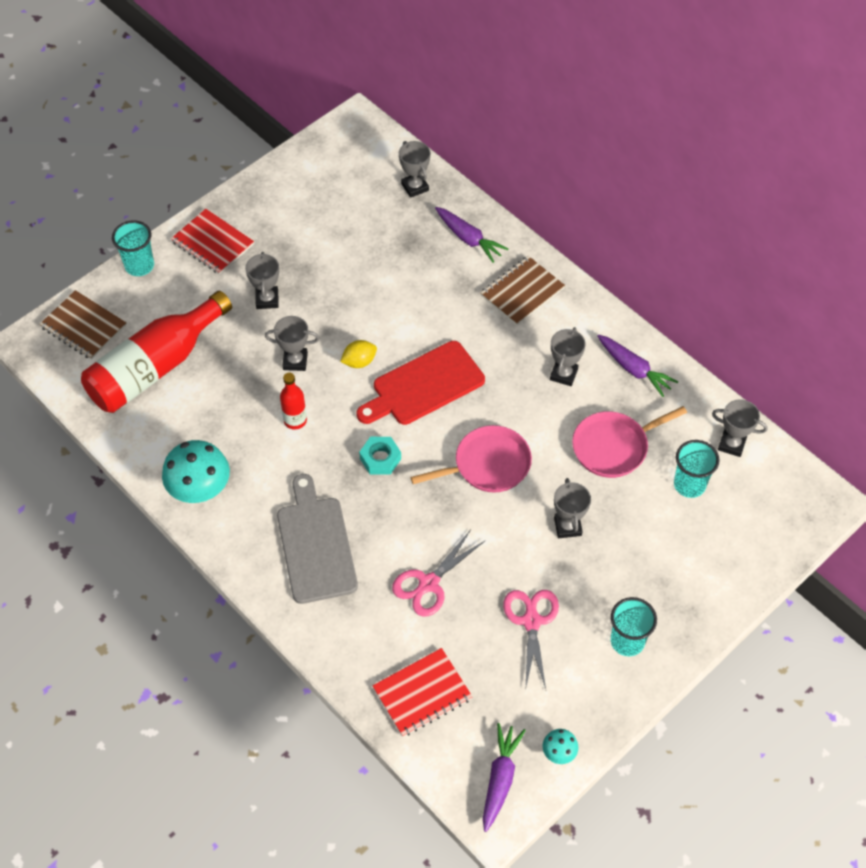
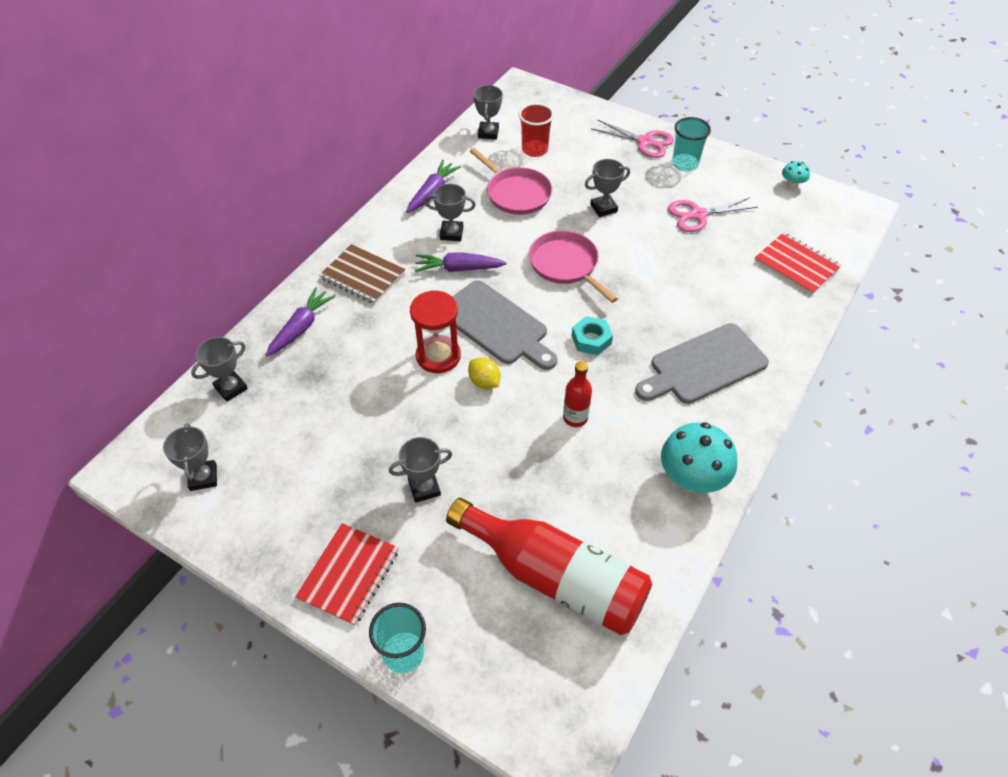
camera: 105 degrees left, 5 degrees down
brown notebook [39,290,127,360] -> none
grey trophy [265,316,319,371] -> grey trophy moved to [163,423,217,491]
red cutting board [356,341,485,425] -> grey cutting board [453,280,557,370]
pink scissors [392,531,485,617] -> pink scissors moved to [591,120,674,158]
purple carrot [483,723,526,832] -> purple carrot moved to [415,252,507,272]
turquoise cup [674,440,719,498] -> red cup [519,103,554,157]
none -> red hourglass [410,290,461,373]

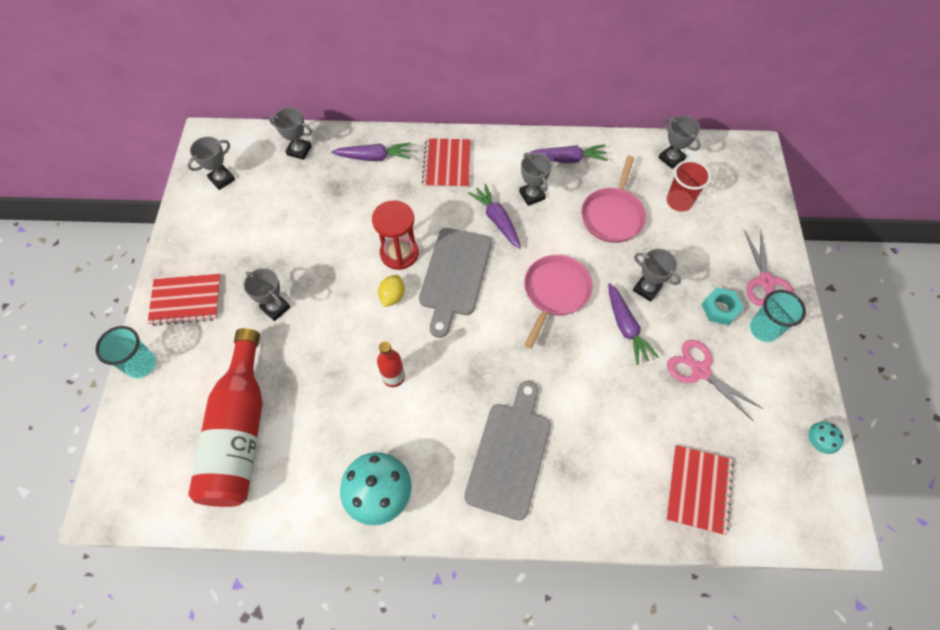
camera: 60 degrees right, 10 degrees up
brown notebook [319,244,406,304] -> red notebook [422,138,471,188]
grey trophy [473,85,502,139] -> grey trophy turned 75 degrees clockwise [658,116,701,169]
turquoise nut [571,316,613,355] -> turquoise nut moved to [701,287,744,325]
grey cutting board [635,323,769,404] -> grey cutting board turned 75 degrees clockwise [464,381,550,521]
none -> purple carrot [608,283,659,365]

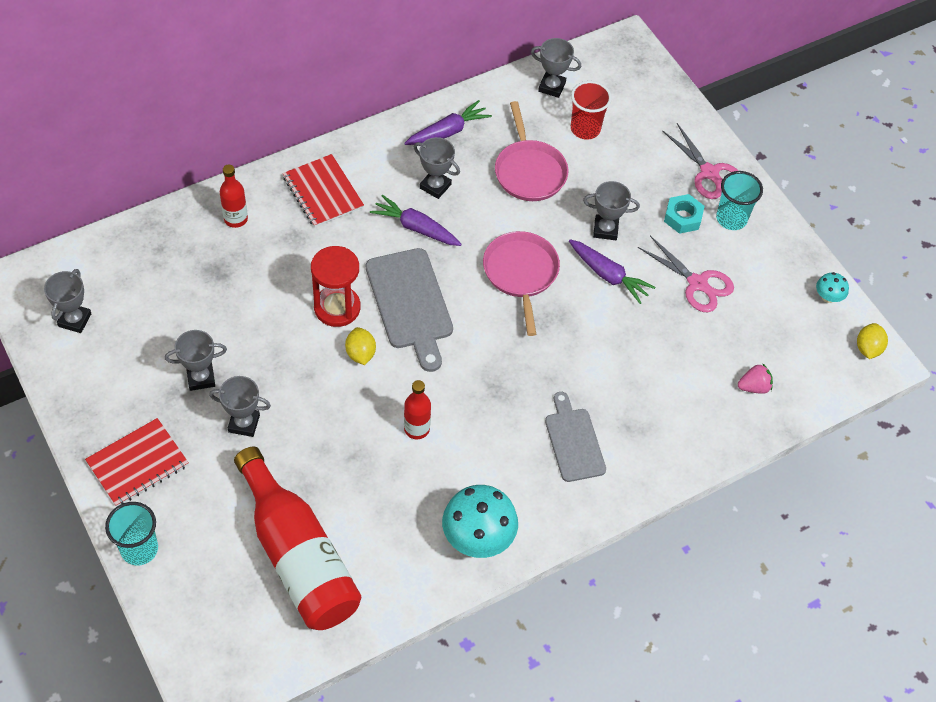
camera: 35 degrees left, 5 degrees down
grey trophy [269,107,312,160] -> grey trophy moved to [165,330,227,391]
purple carrot [331,143,411,161] -> red bottle [220,165,248,228]
grey cutting board [464,381,550,521] -> grey cutting board [545,392,606,482], size x0.66
red notebook [666,445,734,535] -> pink strawberry [738,364,773,394]
pink scissors [667,340,763,421] -> pink scissors turned 150 degrees counterclockwise [638,236,734,312]
none -> yellow lemon [857,323,888,359]

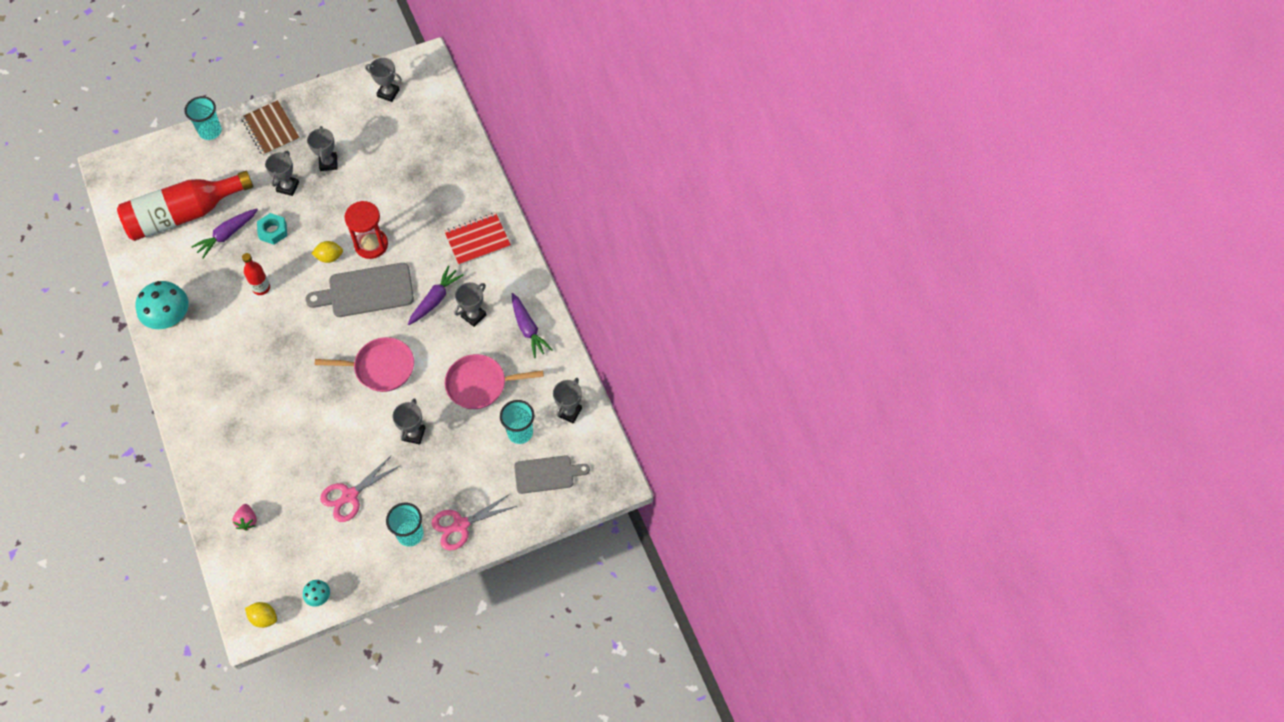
camera: 100 degrees right, 5 degrees up
red notebook [85,418,189,507] -> brown notebook [241,100,300,156]
red bottle [220,165,248,228] -> none
grey cutting board [545,392,606,482] -> grey cutting board moved to [514,455,590,494]
purple carrot [569,239,656,304] -> purple carrot moved to [191,209,258,258]
red cup [571,81,612,139] -> turquoise cup [500,400,534,444]
turquoise nut [664,194,705,234] -> turquoise nut moved to [257,213,287,244]

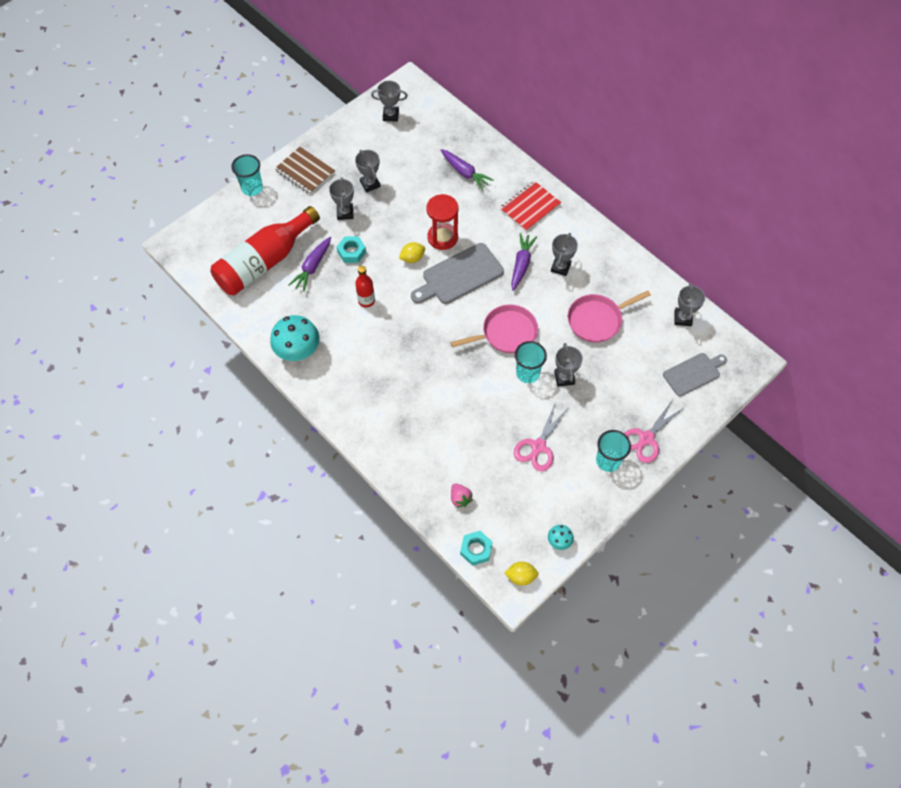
camera: 20 degrees left, 0 degrees up
turquoise cup [500,400,534,444] -> turquoise cup moved to [515,341,547,383]
purple carrot [512,293,553,358] -> purple carrot moved to [441,149,494,190]
none -> turquoise nut [460,531,493,566]

